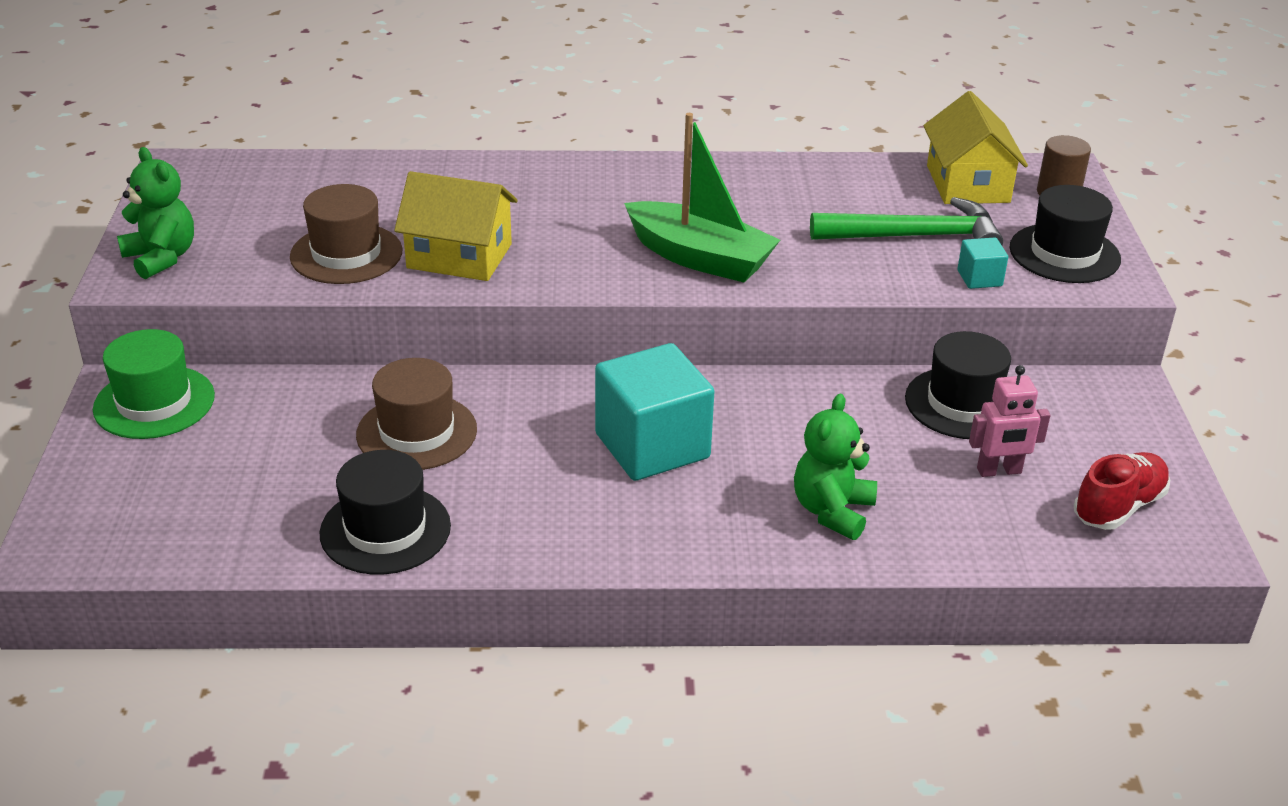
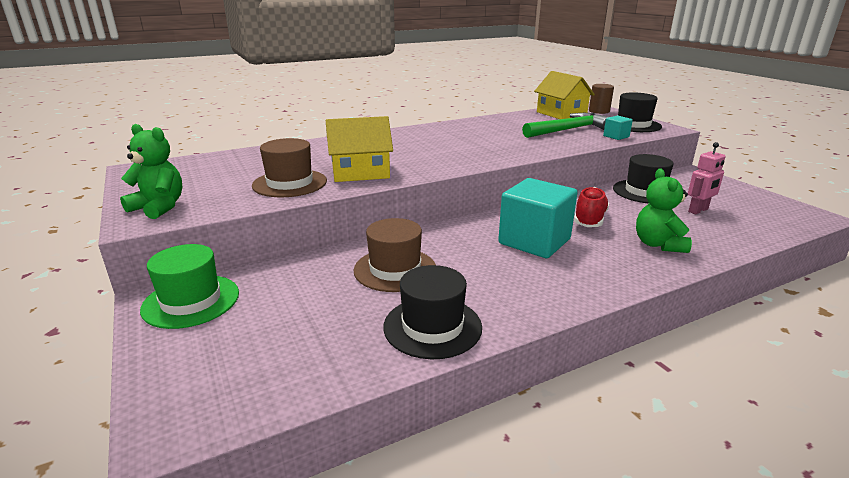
camera: 25 degrees left, 10 degrees down
green boat [624,113,780,282] -> none
red shoe [1074,452,1170,530] -> red shoe moved to [574,187,609,227]

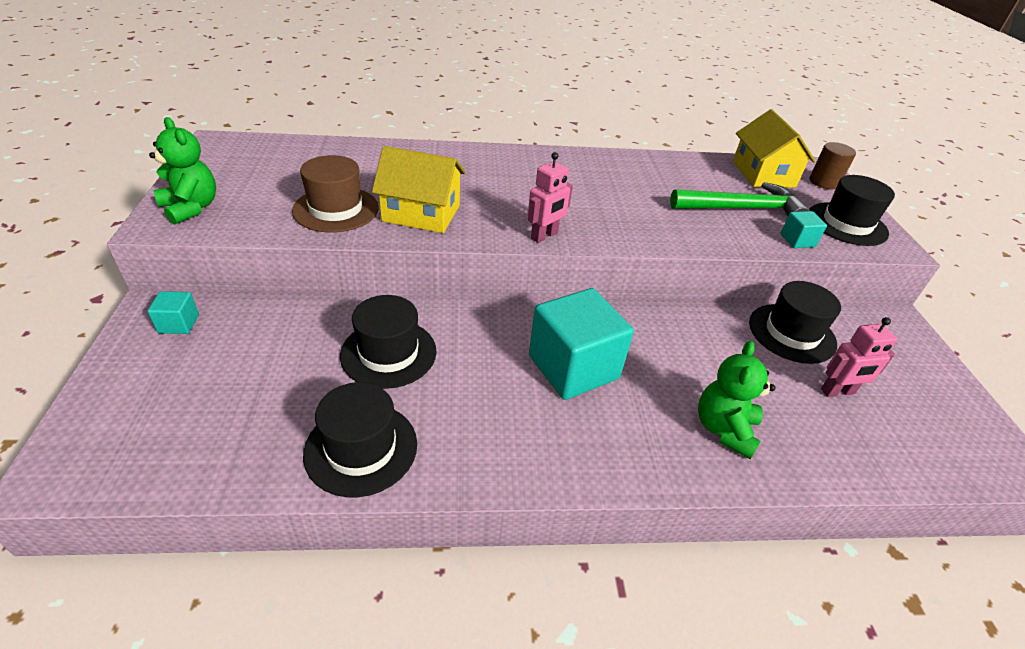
camera: 20 degrees right, 15 degrees up
green hat [140,244,239,329] -> turquoise cube [147,291,199,334]
brown hat [354,218,436,292] -> black hat [340,295,437,389]
red shoe [574,187,609,227] -> none
none -> pink robot [528,152,573,243]

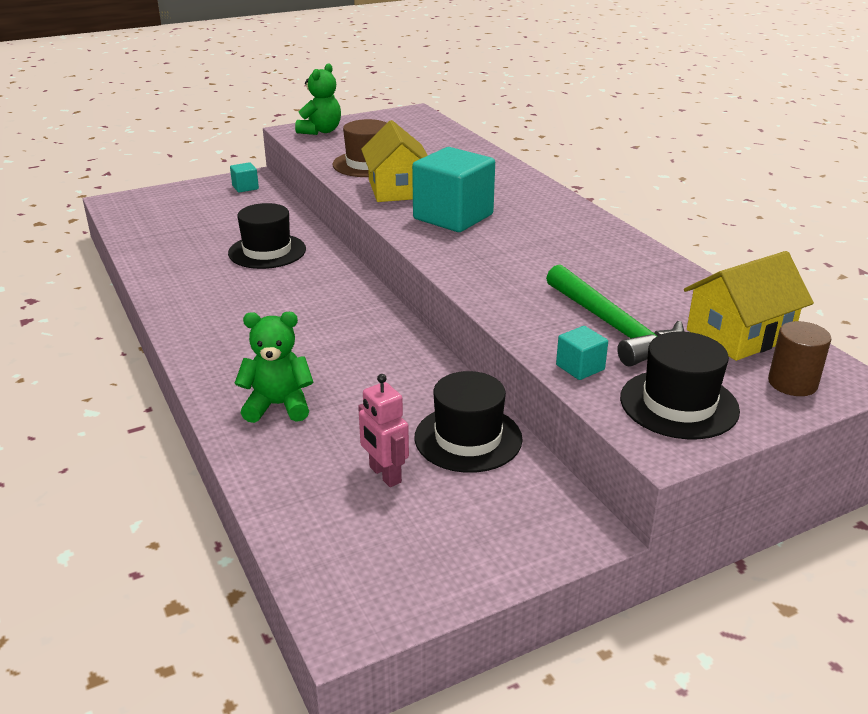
camera: 70 degrees right, 10 degrees down
black hat [303,382,417,497] -> none
pink robot [528,152,573,243] -> none
turquoise cube [529,288,634,400] -> turquoise cube moved to [412,147,495,232]

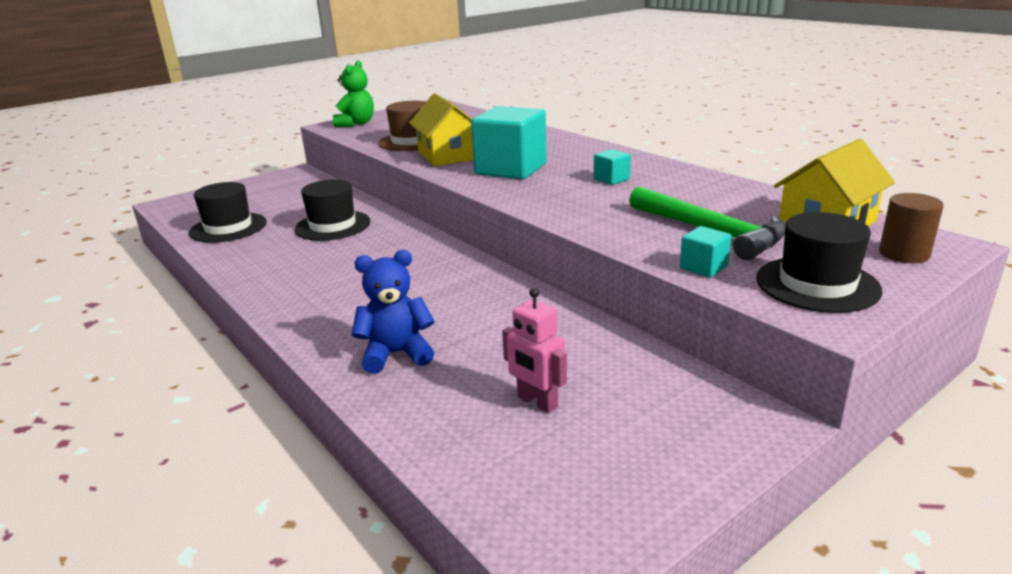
camera: 10 degrees left, 5 degrees down
turquoise cube [230,162,259,193] -> turquoise cube moved to [594,149,631,185]
green teddy bear [234,312,314,423] -> blue teddy bear [352,250,435,374]
black hat [415,371,523,473] -> black hat moved to [189,182,267,243]

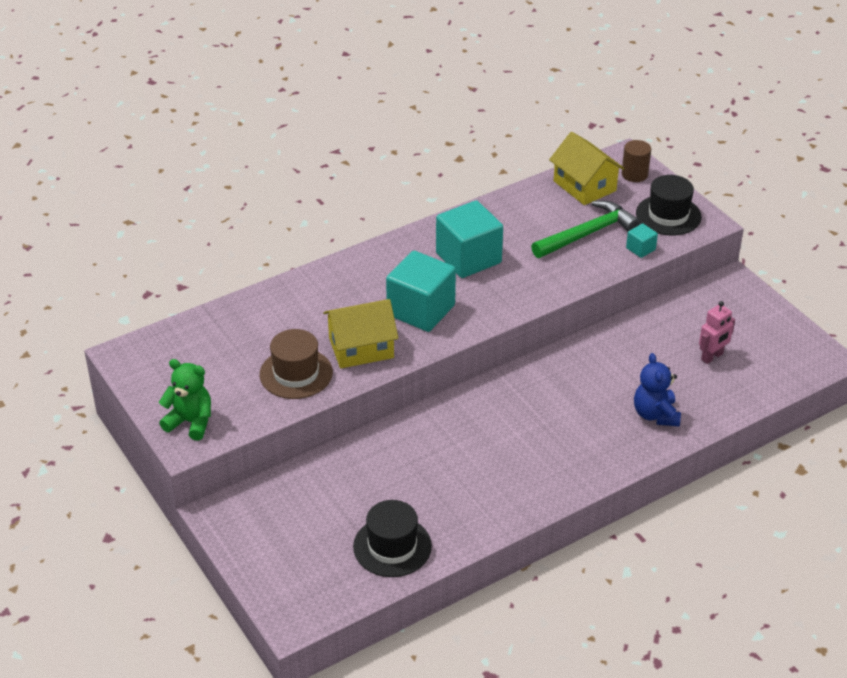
camera: 85 degrees left, 15 degrees up
black hat [294,179,370,241] -> none
turquoise cube [594,149,631,185] -> turquoise cube [436,200,503,278], size x2.25

